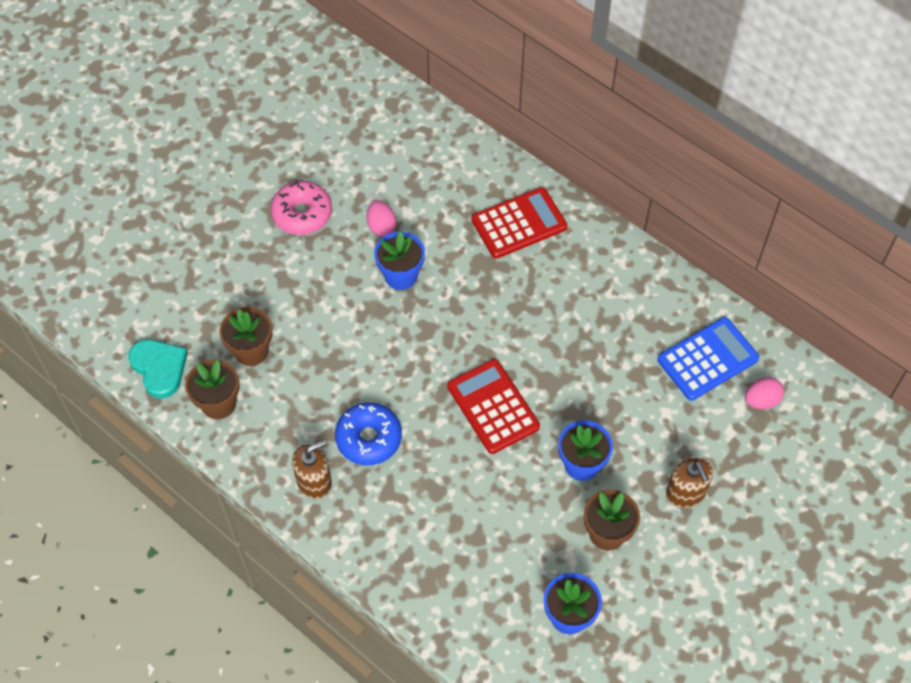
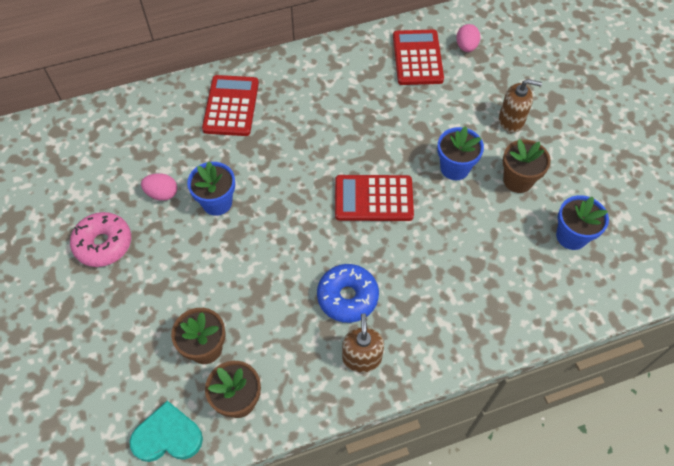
camera: 60 degrees left, 0 degrees up
blue calculator [657,317,759,401] -> red calculator [393,30,444,85]

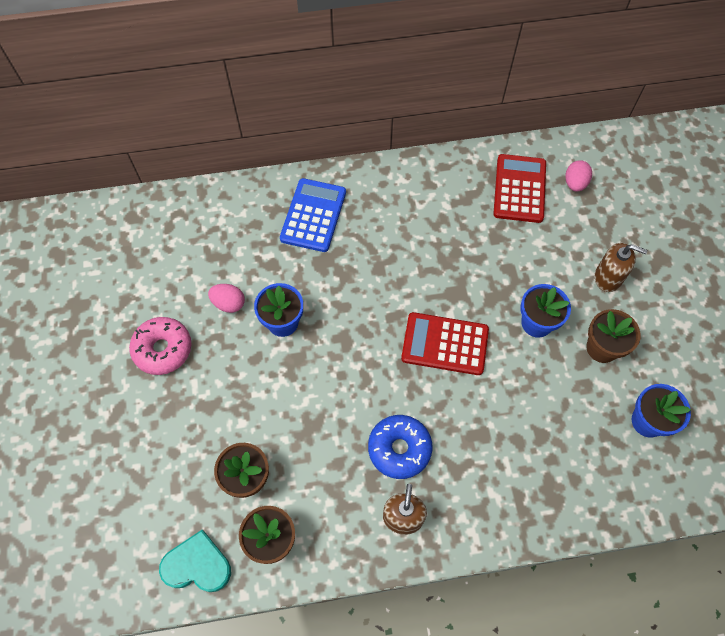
camera: 10 degrees right, 5 degrees up
red calculator [202,75,259,136] -> blue calculator [280,178,346,252]

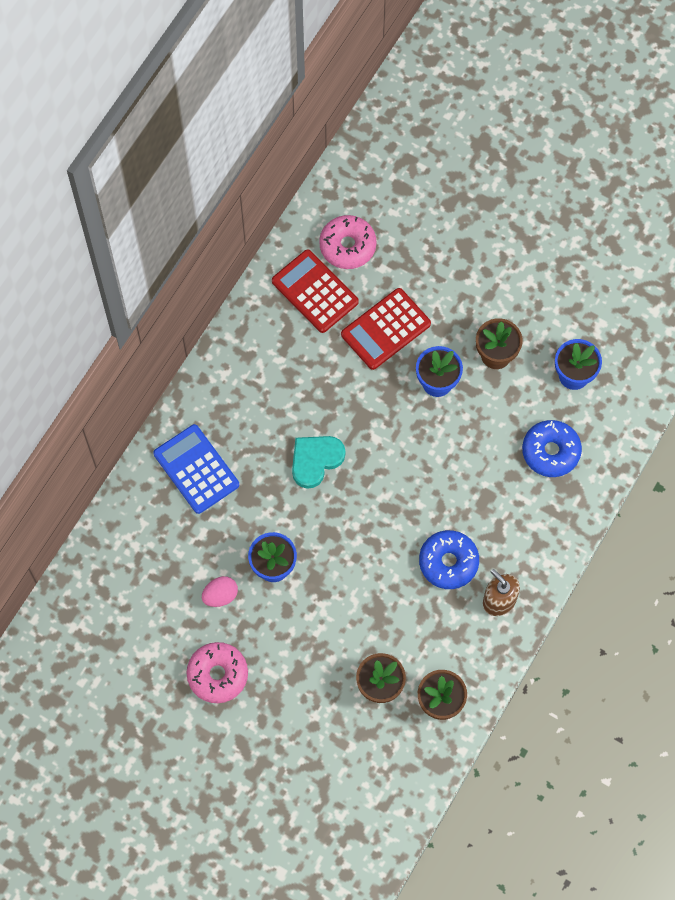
camera: 50 degrees left, 5 degrees up
turquoise heart [159,530,231,592] -> turquoise heart moved to [292,436,345,489]
red calculator [401,312,489,375] -> red calculator moved to [341,288,431,370]
pink egg [565,160,592,192] -> pink donut [319,215,377,269]
brown soap dispenser [595,243,648,292] -> none
none -> blue donut [522,420,582,477]

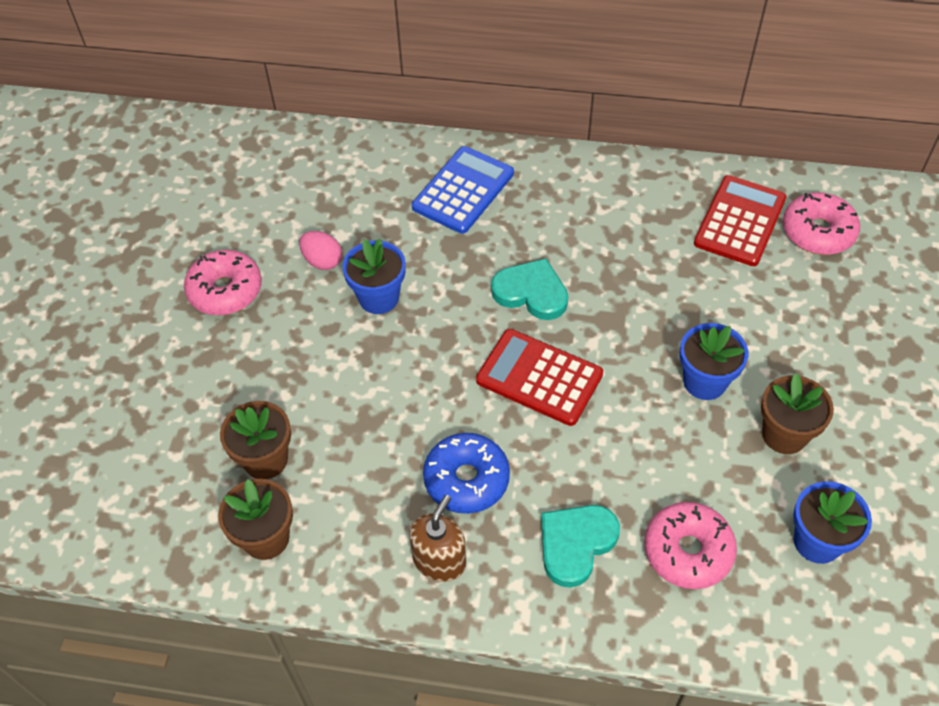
camera: 70 degrees right, 15 degrees down
red calculator [341,288,431,370] -> red calculator moved to [476,329,603,426]
blue donut [522,420,582,477] -> pink donut [645,502,737,589]
none -> turquoise heart [541,505,620,588]

